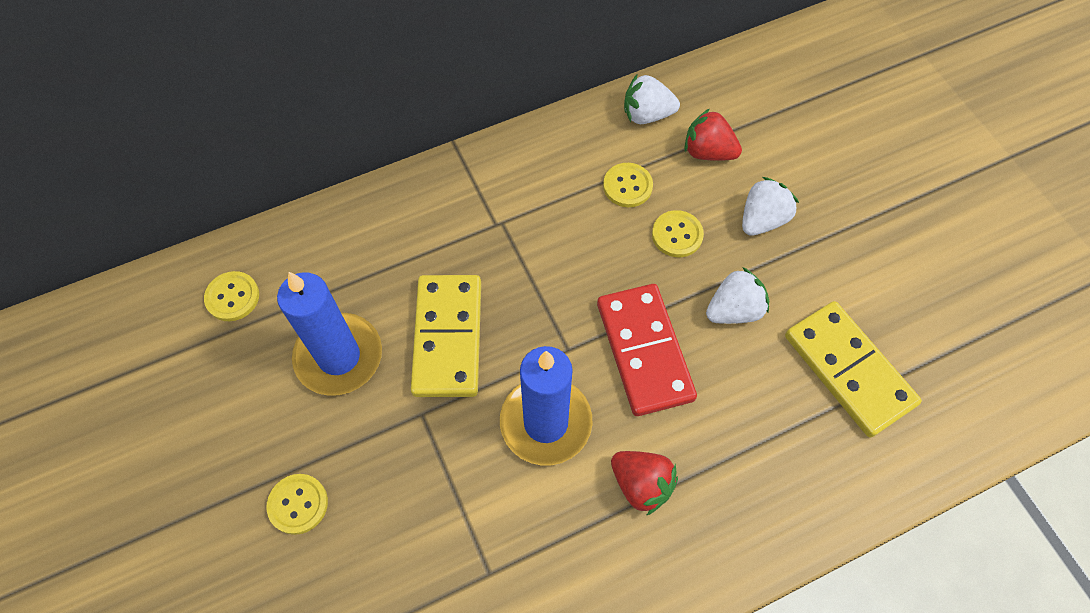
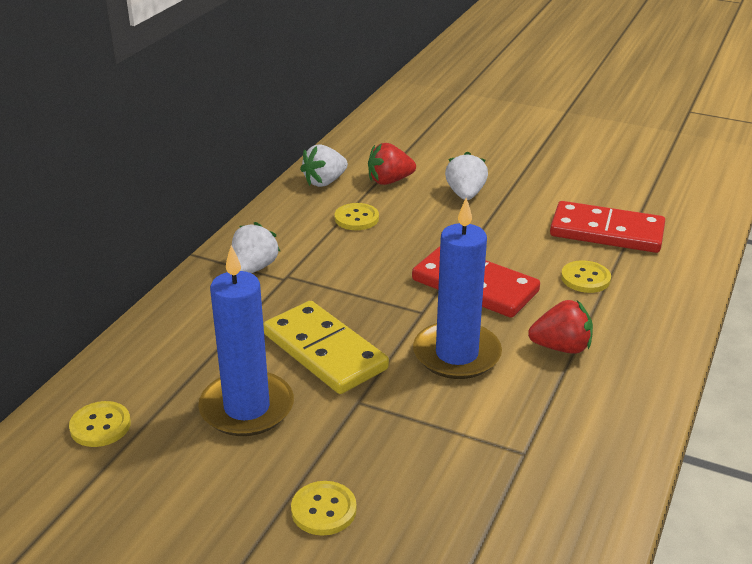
camera: 40 degrees left, 30 degrees down
yellow button [652,210,704,257] -> yellow button moved to [561,260,611,293]
white strawberry [706,267,769,324] -> white strawberry moved to [232,222,281,273]
yellow domino [785,301,922,437] -> red domino [550,201,665,253]

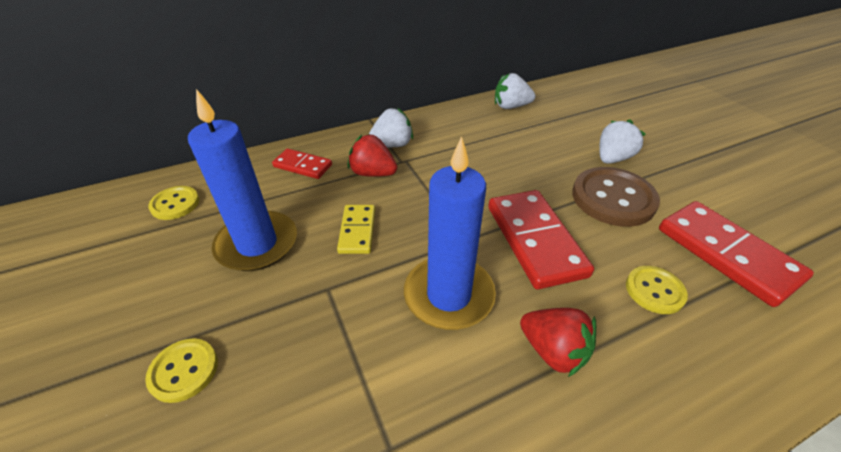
camera: 40 degrees right, 10 degrees up
yellow domino [263,301,389,394] -> yellow domino [337,205,375,254], size x0.56
yellow button [334,203,379,230] -> none
red strawberry [368,143,416,185] -> red strawberry moved to [348,134,397,177]
none -> red domino [272,149,332,179]
none -> brown button [572,167,660,227]

